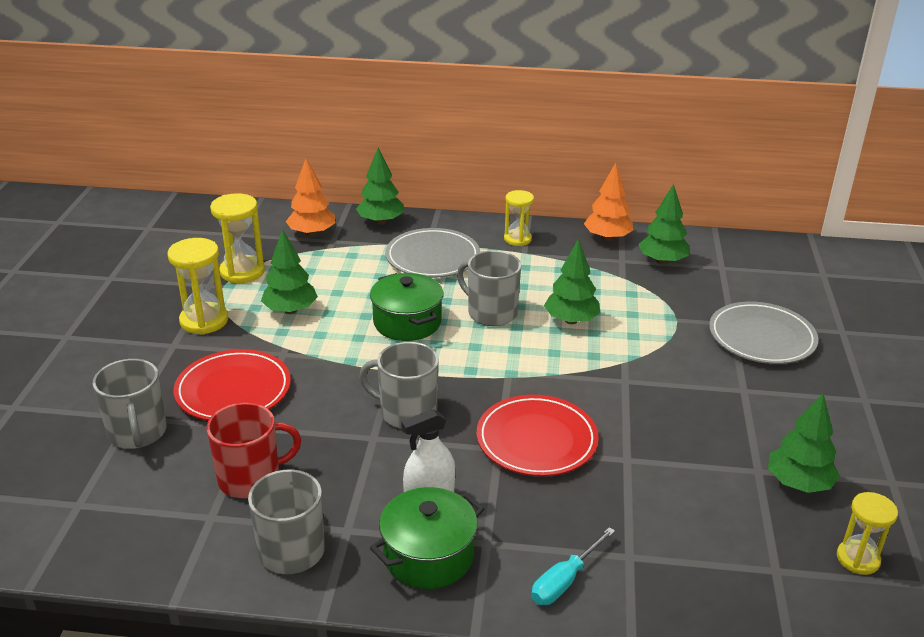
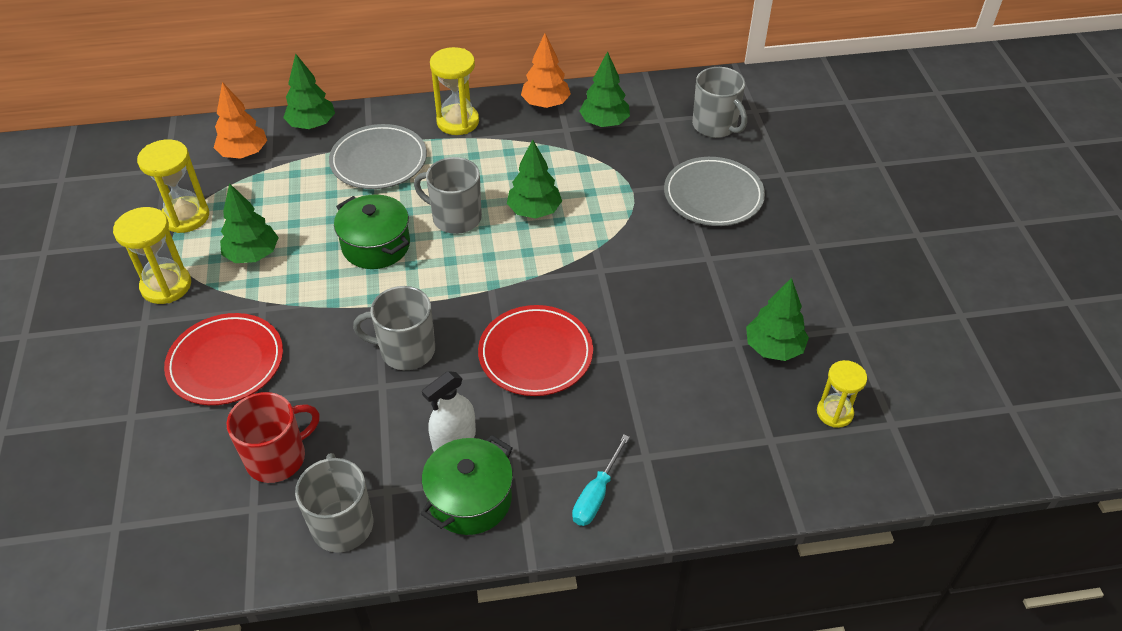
camera: 15 degrees left, 15 degrees up
grey mug [93,359,167,449] -> grey mug moved to [692,67,747,138]
yellow hourglass [504,190,534,246] -> yellow hourglass [430,47,479,135], size x1.51

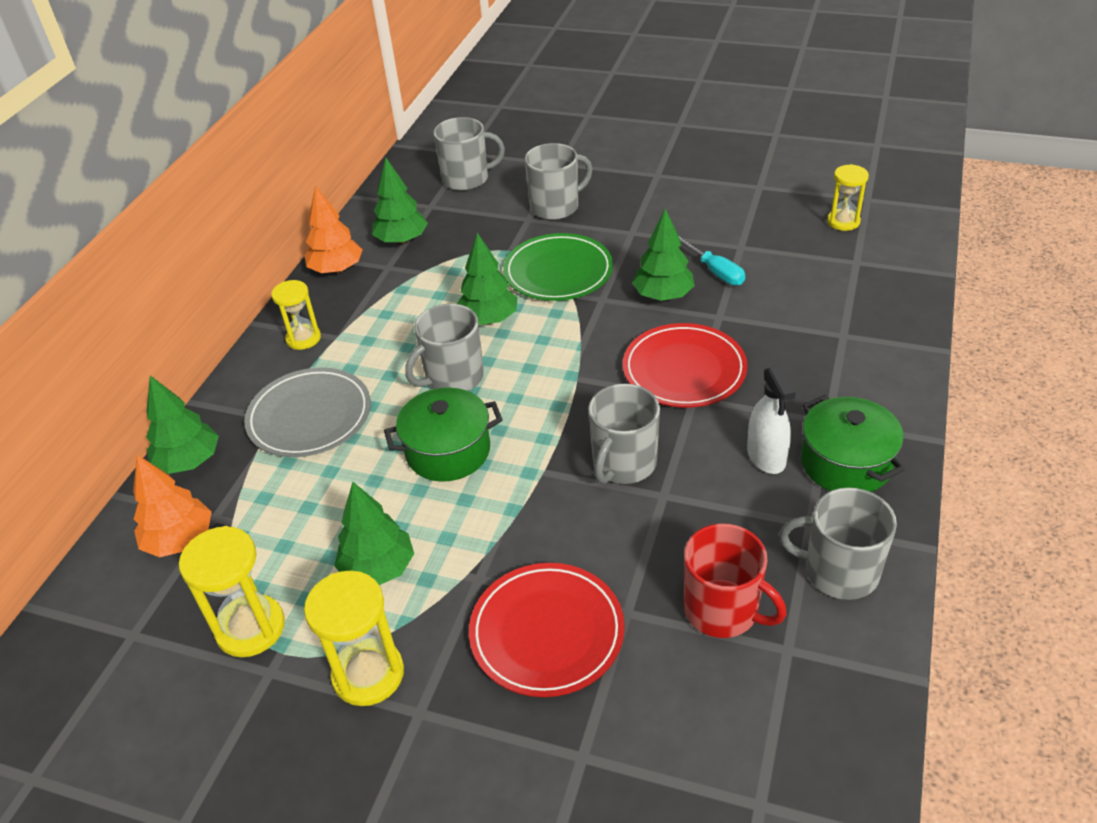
camera: 60 degrees left, 5 degrees down
red mug [227,392,320,483] -> red mug turned 135 degrees clockwise [684,523,787,638]
yellow hourglass [430,47,479,135] -> yellow hourglass [271,280,321,350], size x0.66
turquoise screwdriver [572,435,630,526] -> turquoise screwdriver moved to [679,237,745,285]
grey plate [664,157,765,226] -> grey mug [524,143,592,220]
green tree [746,278,809,361] -> green tree moved to [632,208,695,301]
none -> green plate [503,233,613,301]

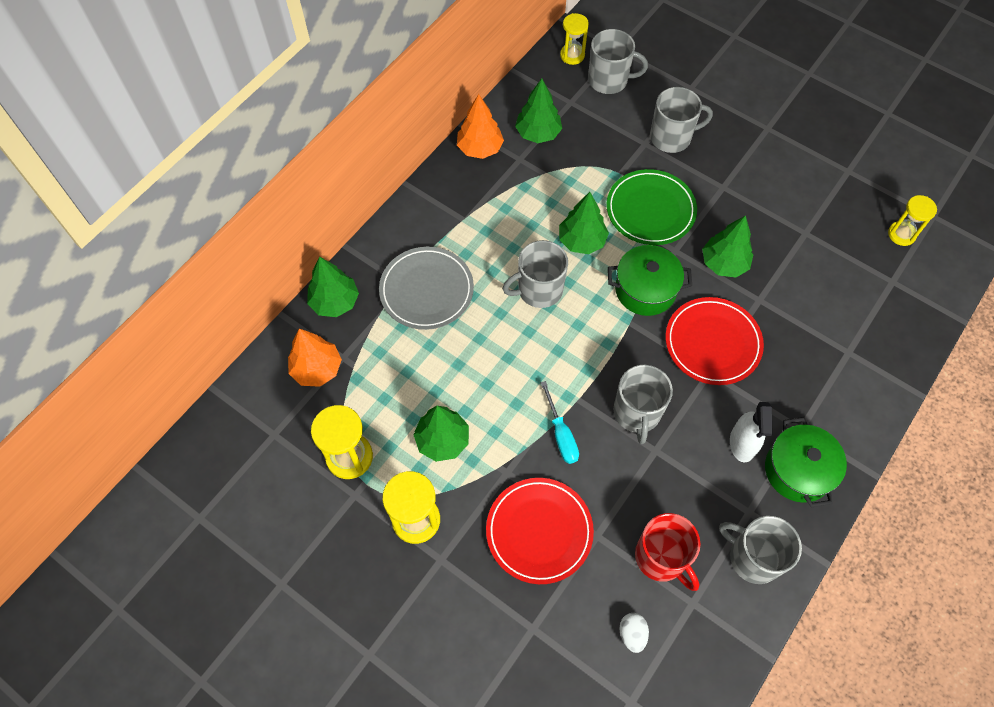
camera: 15 degrees right, 20 degrees up
yellow hourglass [271,280,321,350] -> yellow hourglass moved to [560,13,589,65]
green pot [384,388,503,482] -> green pot moved to [608,245,692,316]
grey mug [588,384,660,484] -> grey mug turned 45 degrees counterclockwise [613,365,673,444]
turquoise screwdriver [679,237,745,285] -> turquoise screwdriver moved to [541,381,579,464]
none -> white egg [619,613,649,653]

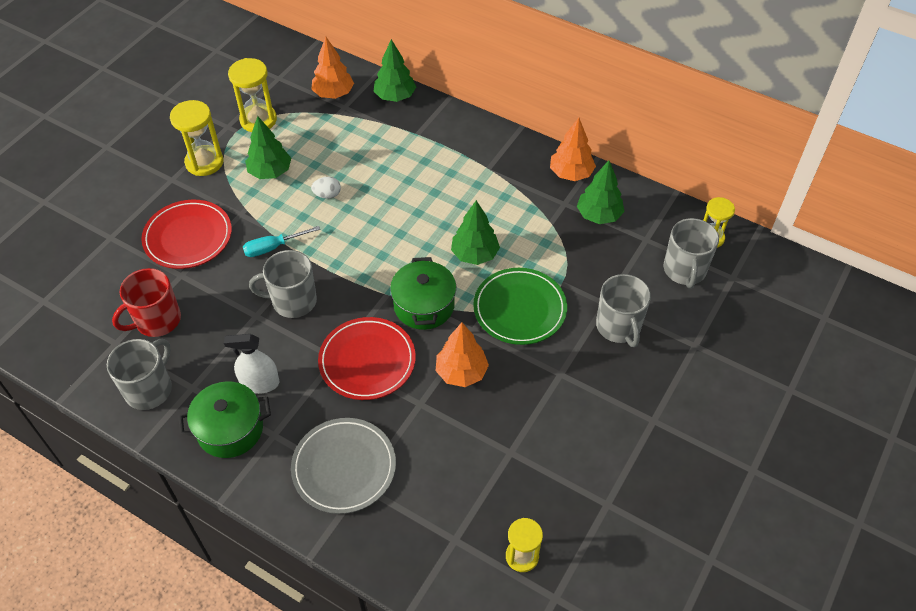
camera: 85 degrees right, 10 degrees down
grey plate [379,247,474,330] -> grey plate moved to [291,418,396,514]
grey mug [503,240,568,308] -> none
white egg [619,613,649,653] -> white egg moved to [311,177,341,199]
green tree [702,215,753,277] -> orange tree [436,323,489,387]

